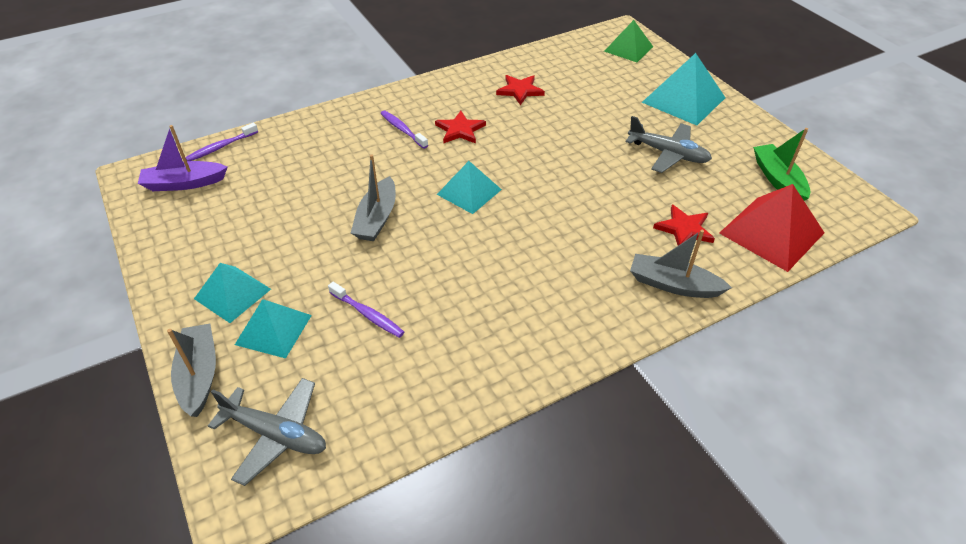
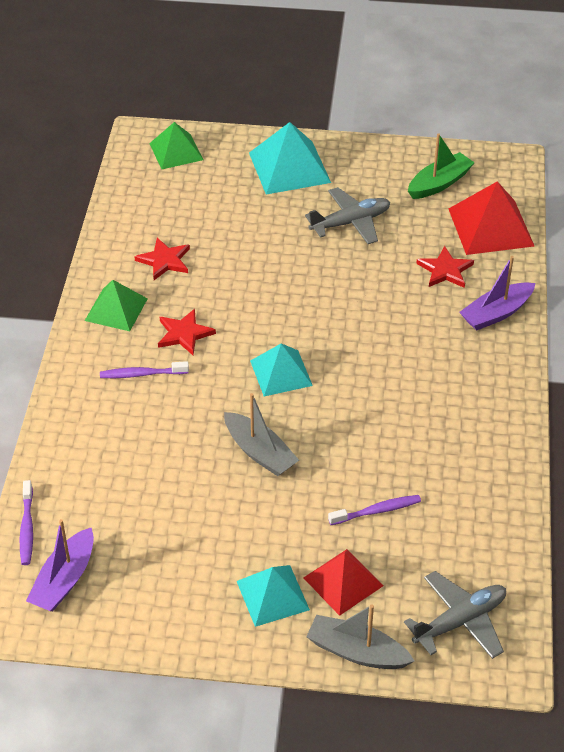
camera: 55 degrees left, 0 degrees up
turquoise pyramid [235,299,312,358] -> red pyramid [304,549,383,616]
grey boat [630,230,732,298] -> purple boat [459,256,535,331]
green boat [753,128,811,201] -> green boat turned 120 degrees clockwise [408,133,475,199]
none -> green pyramid [85,280,148,331]

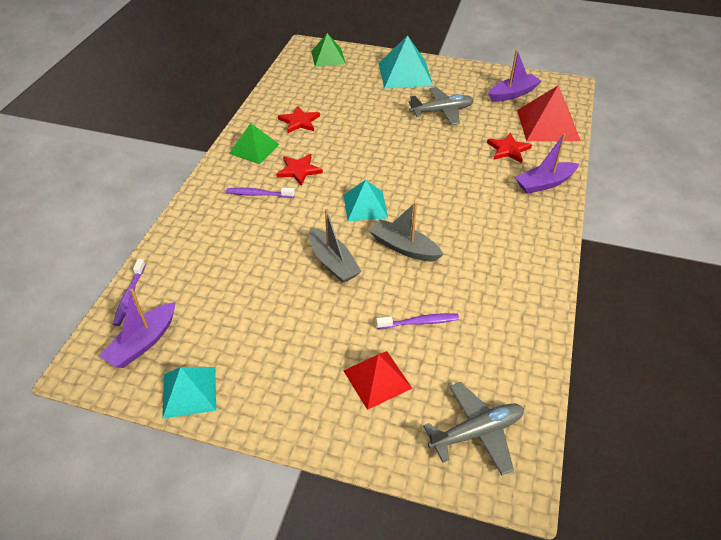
camera: 10 degrees right, 0 degrees up
turquoise pyramid [237,565,310,627] -> turquoise pyramid moved to [162,367,216,419]
grey boat [306,604,414,669] -> grey boat moved to [369,202,444,261]
green boat [408,133,475,199] -> purple boat [488,50,541,102]

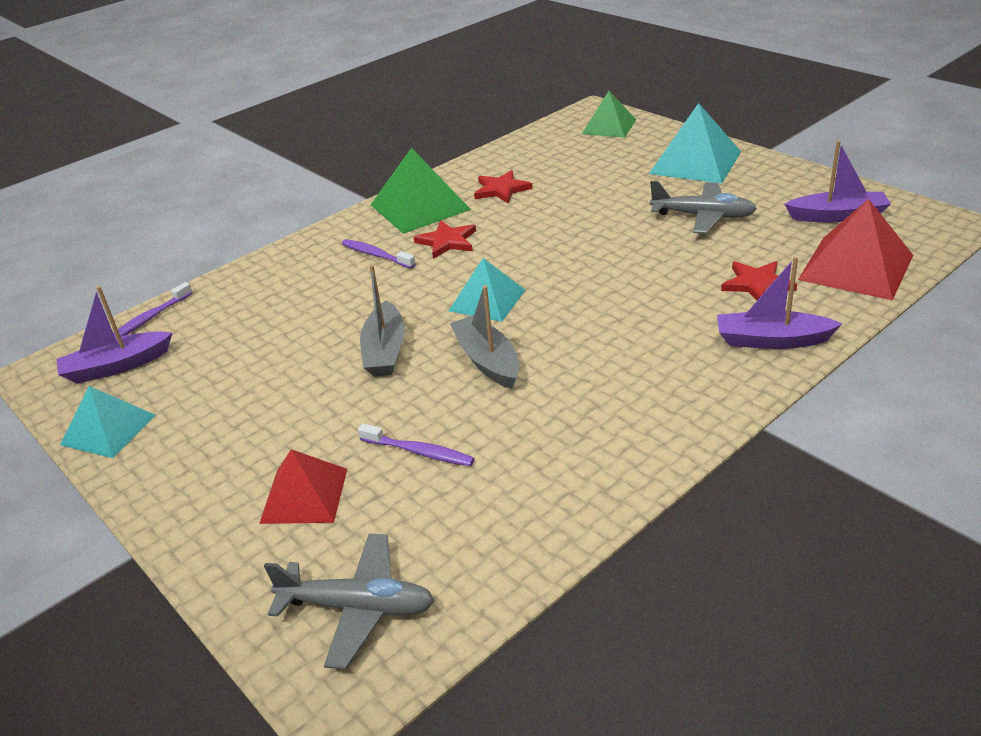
camera: 35 degrees right, 10 degrees down
green pyramid [229,123,280,164] -> green pyramid [371,148,471,234], size x1.52

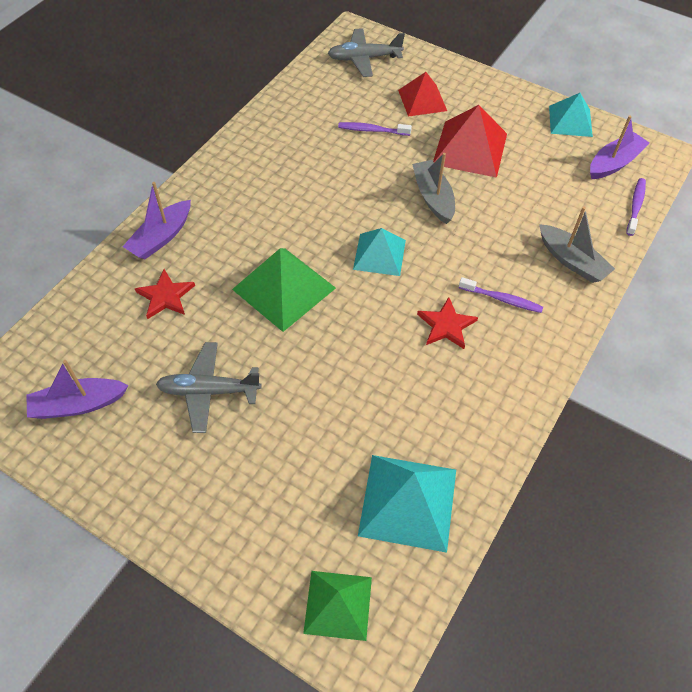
camera: 160 degrees right, 20 degrees up
green pyramid [371,148,471,234] -> green pyramid moved to [232,248,336,332]
grey boat [450,285,519,389] -> grey boat moved to [539,206,615,283]
red star [474,170,532,204] -> none
turquoise pyramid [649,103,741,184] -> turquoise pyramid moved to [358,455,456,553]
purple boat [717,257,842,349] -> purple boat turned 135 degrees clockwise [122,182,191,259]
red pyramid [798,199,913,300] -> red pyramid moved to [433,105,507,178]

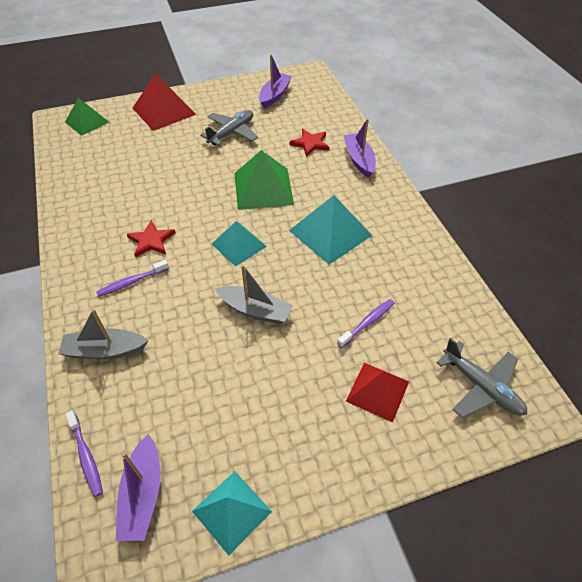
camera: 130 degrees right, 5 degrees down
grey plane [328,28,405,77] -> grey plane turned 105 degrees clockwise [437,338,527,418]
turquoise pyramid [358,455,456,553] -> turquoise pyramid moved to [289,195,373,265]
red pyramid [433,105,507,178] -> red pyramid moved to [133,73,196,131]

